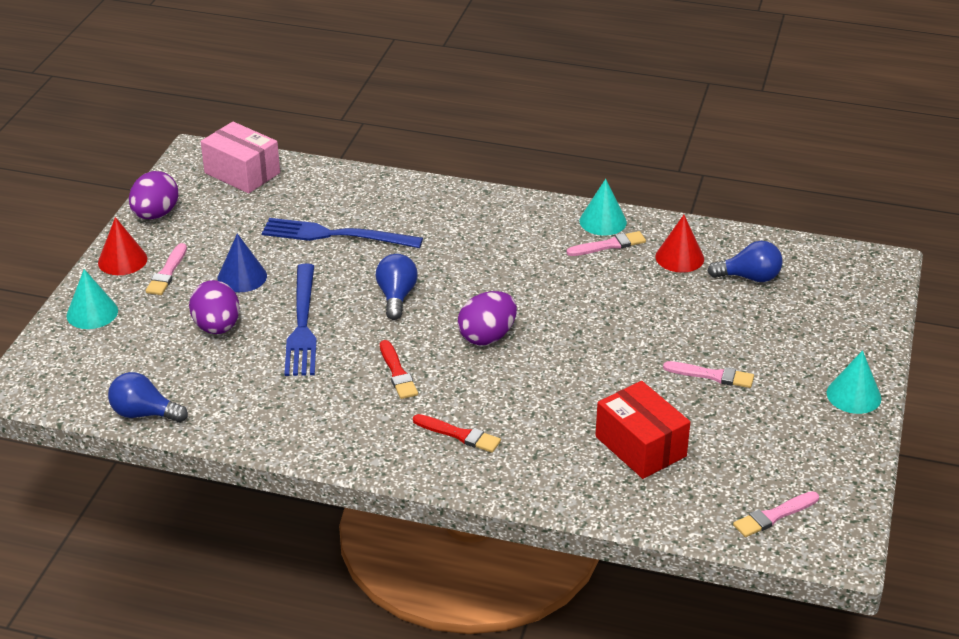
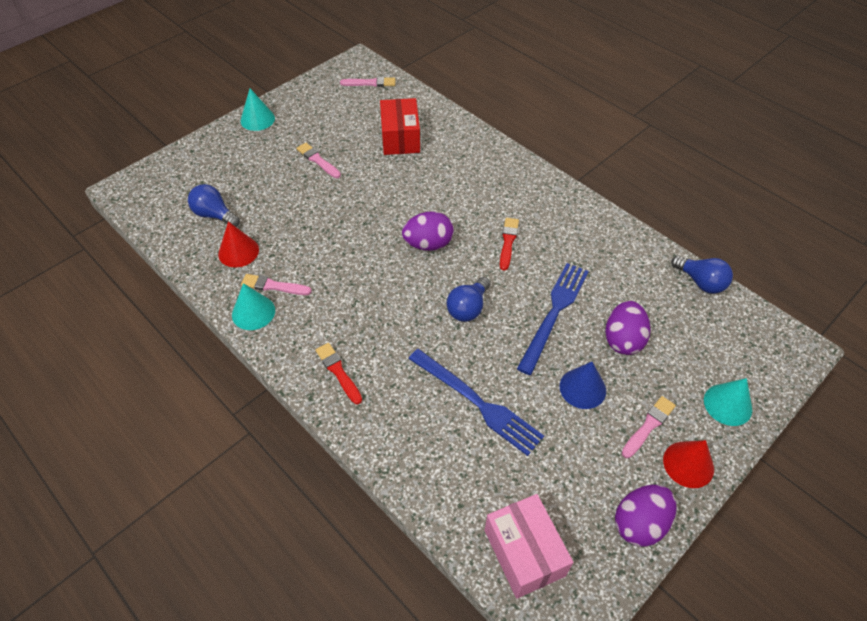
camera: 150 degrees left, 15 degrees up
red brush [413,414,501,453] -> red brush moved to [316,343,362,404]

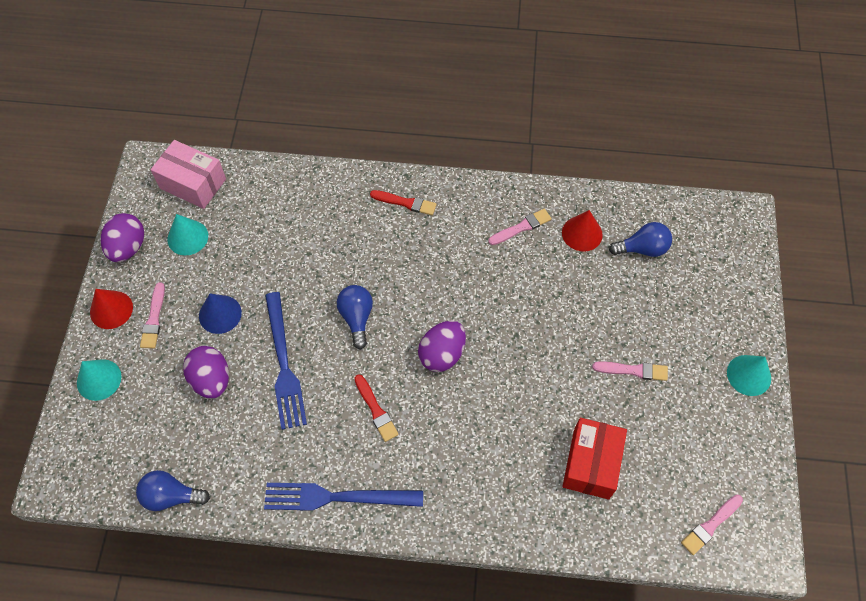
camera: 140 degrees right, 10 degrees up
turquoise cone [232,283,275,330] -> turquoise cone moved to [167,214,208,255]
red box [380,98,420,155] -> red box turned 60 degrees clockwise [562,418,627,500]
blue fork [408,349,544,456] -> blue fork moved to [264,483,423,511]

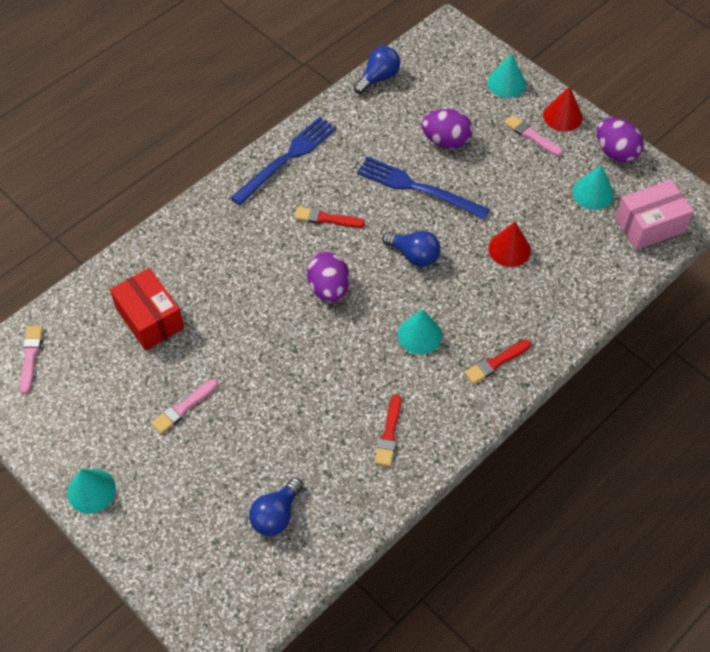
camera: 130 degrees right, 5 degrees down
blue cone [199,293,242,334] -> none
pink brush [488,209,552,245] -> red brush [375,394,401,466]
red cone [562,210,603,251] -> red cone moved to [488,222,531,267]
none -> turquoise cone [398,309,442,354]

